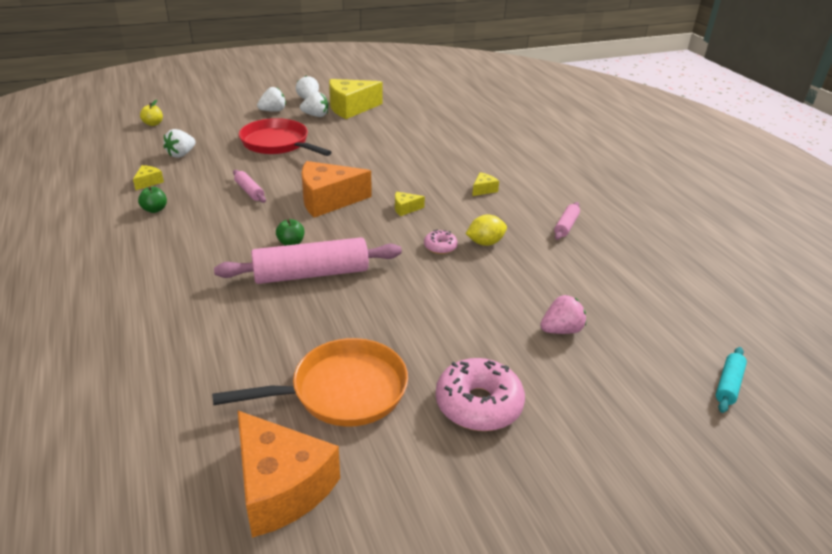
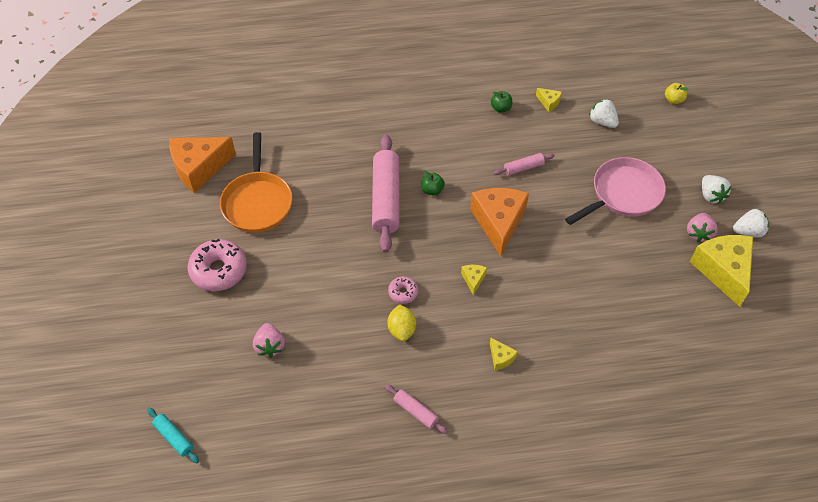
camera: 105 degrees right, 20 degrees up
red pan [239,118,332,156] -> pink pan [565,157,666,225]
white strawberry [300,92,328,117] -> pink strawberry [687,213,718,242]

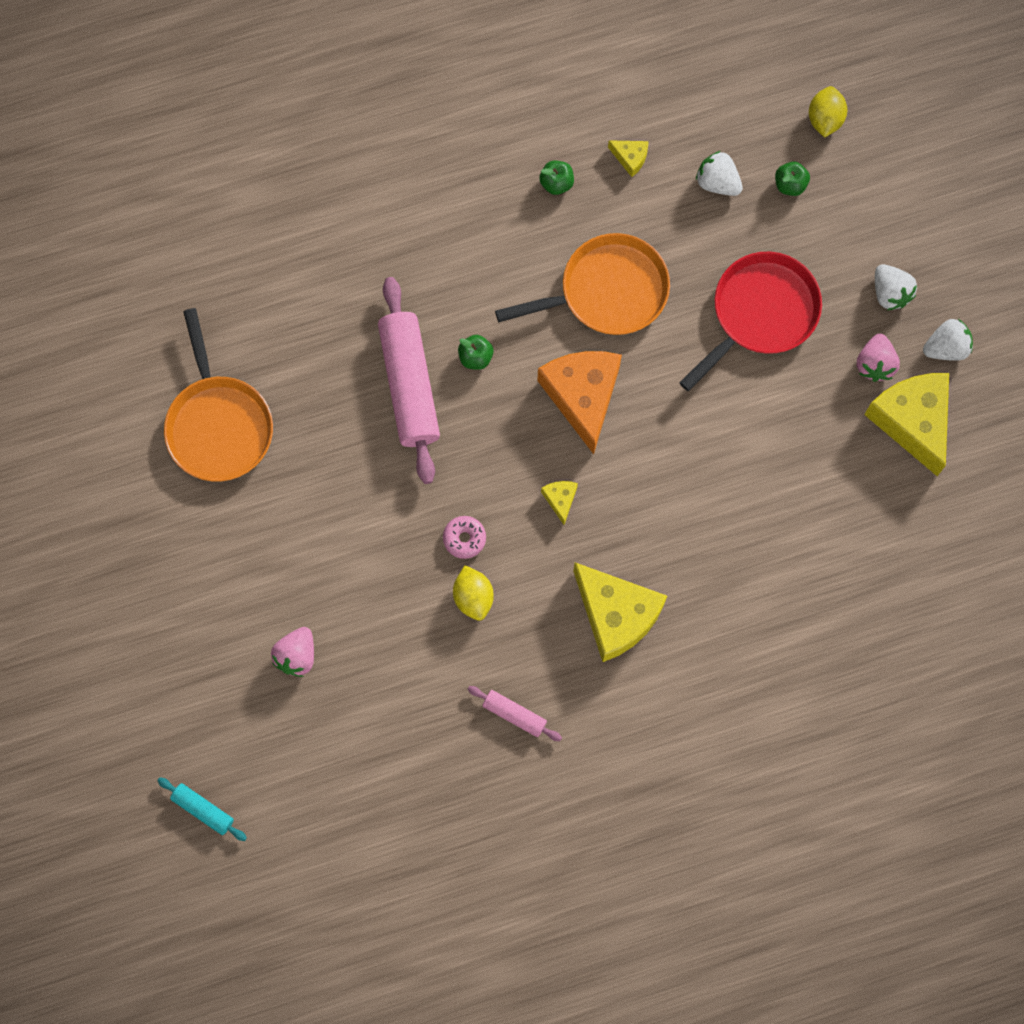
camera: 10 degrees left, 20 degrees up
orange cheese [169,137,236,193] -> none
pink donut [188,239,247,291] -> none
pink strawberry [253,323,285,358] -> pink strawberry turned 45 degrees clockwise [271,627,314,677]
yellow cheese [490,338,518,370] -> yellow cheese [573,562,667,662], size x2.32
pink rolling pin [494,153,555,175] -> orange pan [495,233,670,335]
pink pan [565,157,666,225] -> red pan [679,252,822,391]
yellow apple [665,83,689,104] -> yellow lemon [809,86,847,138]
none -> green apple [775,161,810,196]

